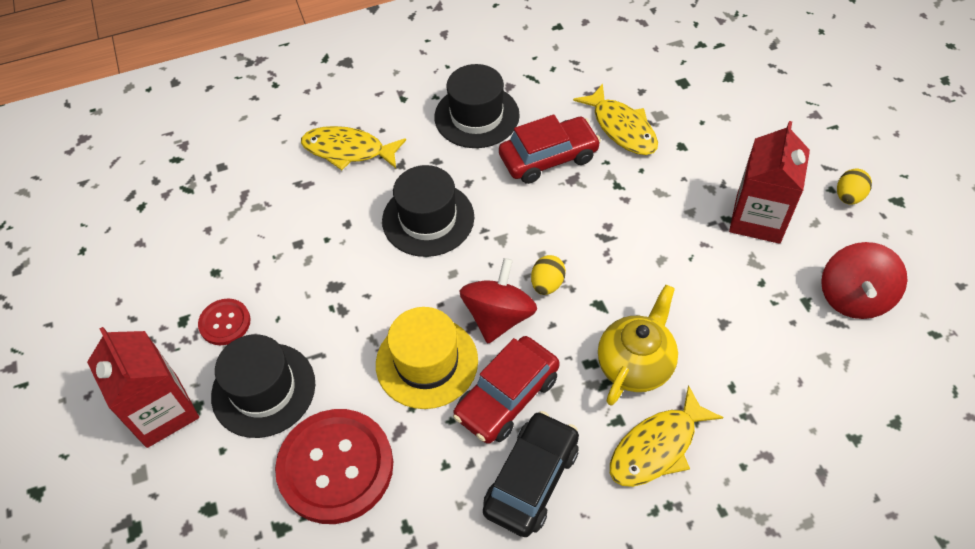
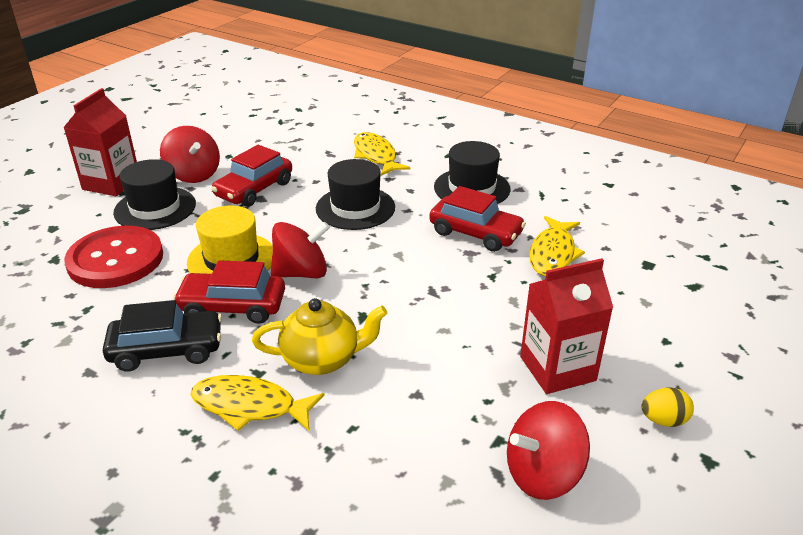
camera: 50 degrees right, 20 degrees down
red button [198,299,251,345] -> red spinning top [160,126,220,183]
yellow egg [531,255,566,295] -> none
none -> red car [211,145,292,207]

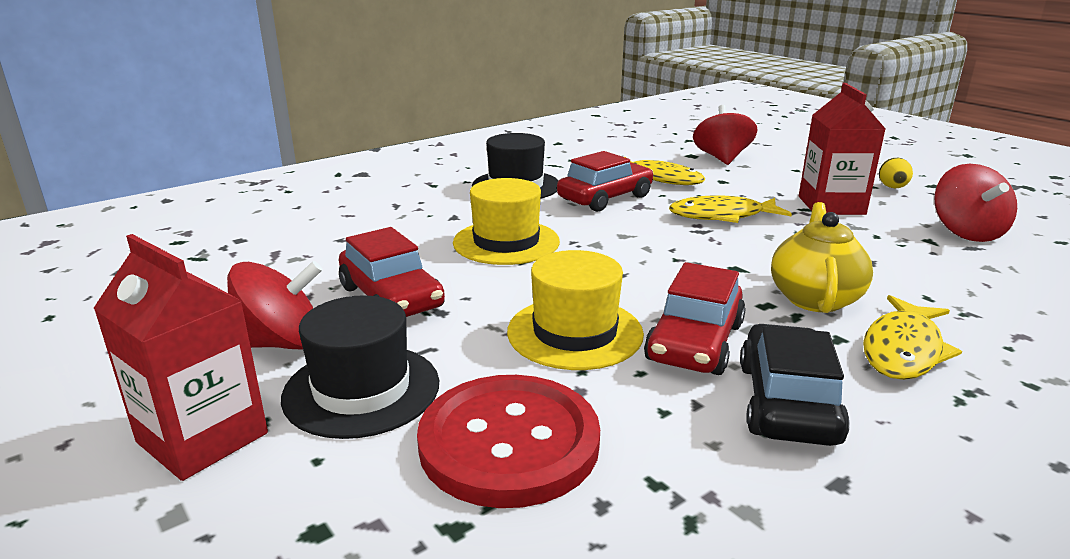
camera: 70 degrees left, 10 degrees down
red spinning top [271,222,330,278] -> red spinning top moved to [693,105,757,165]
black hat [316,159,395,230] -> yellow hat [453,178,560,265]
yellow fish [354,132,410,176] -> yellow fish moved to [669,195,792,223]

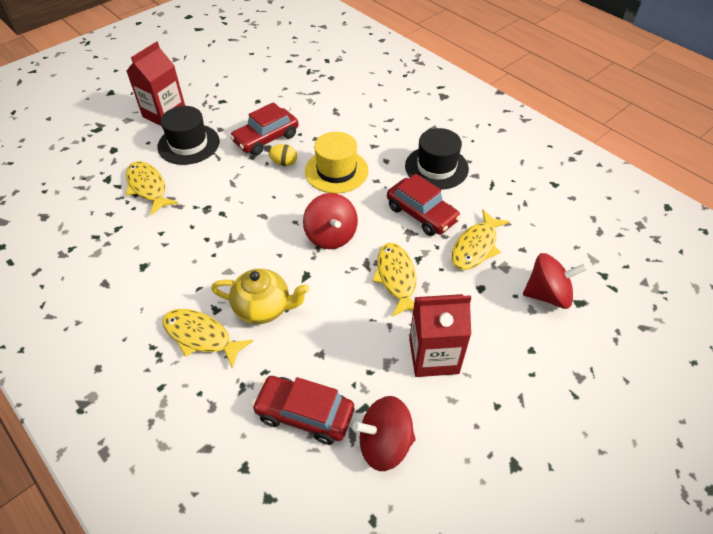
camera: 85 degrees right, 25 degrees up
red spinning top [227,261,323,349] -> red spinning top moved to [303,193,358,249]
red button [417,375,600,508] -> yellow fish [126,161,178,215]
yellow hat [507,250,644,370] -> none
red car [644,262,746,375] -> red car moved to [252,376,354,445]
black car [740,324,850,446] -> none
yellow egg [879,158,913,188] -> yellow egg moved to [269,144,297,166]

